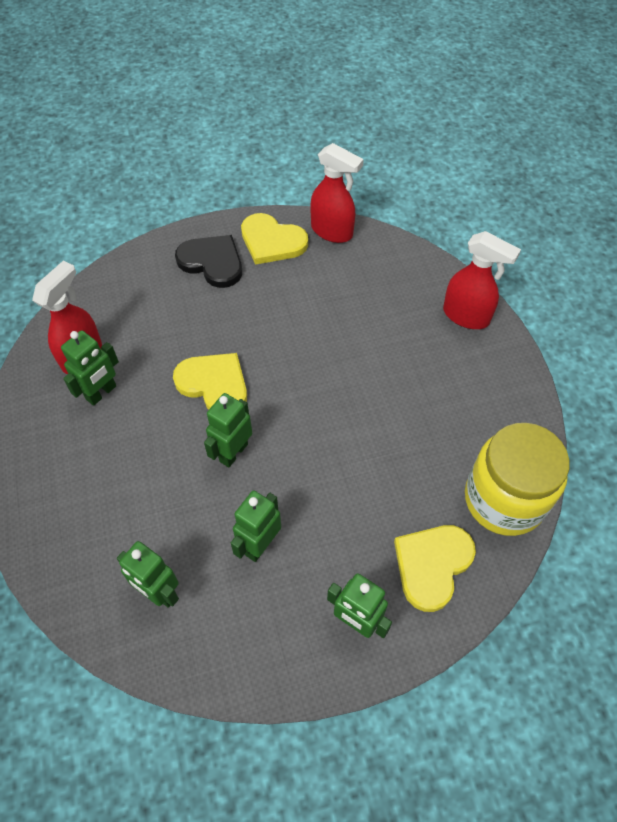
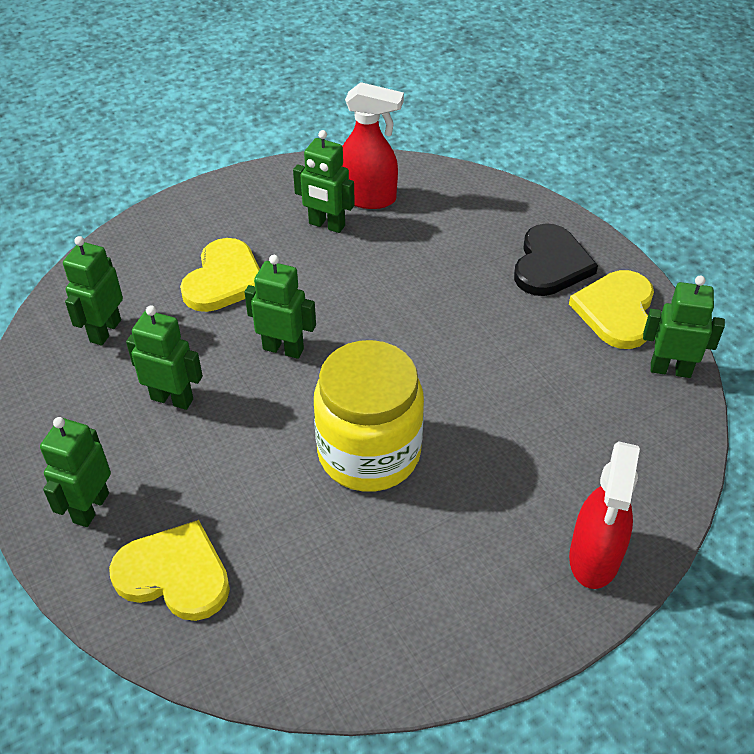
camera: 75 degrees right, 10 degrees down
yellow heart [173,353,247,410] -> yellow heart moved to [180,238,260,312]
red spray bottle [310,143,364,243] -> green robot [643,276,725,378]
yellow jar [465,423,570,536] -> yellow jar moved to [314,340,424,492]

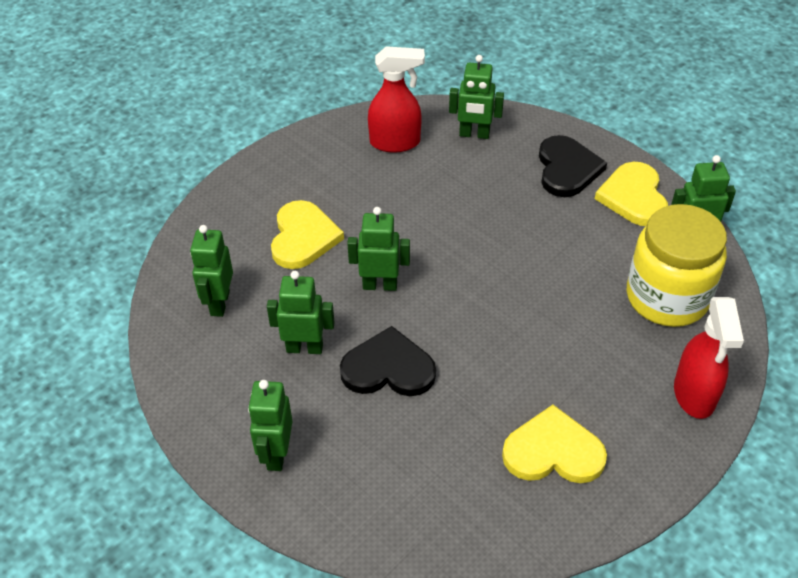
camera: 15 degrees left, 0 degrees up
yellow heart [109,520,230,621] -> yellow heart moved to [502,405,607,483]
green robot [293,130,355,233] -> green robot moved to [449,55,504,139]
yellow jar [314,340,424,492] -> yellow jar moved to [627,204,727,327]
none -> black heart [340,326,436,396]

